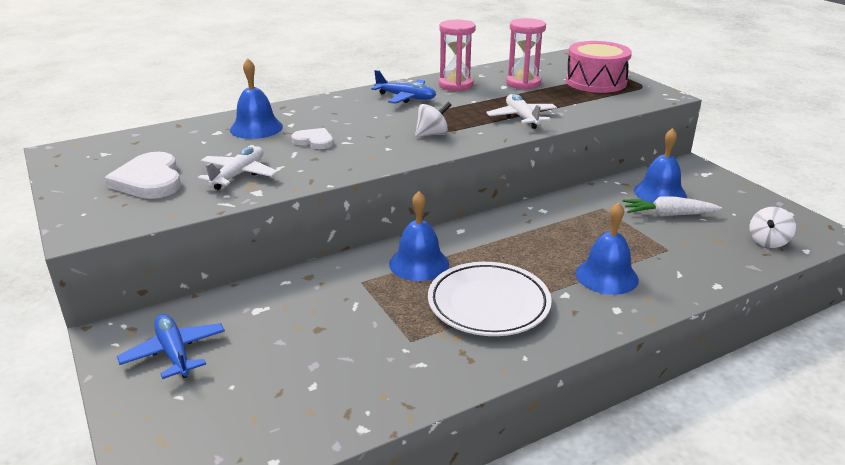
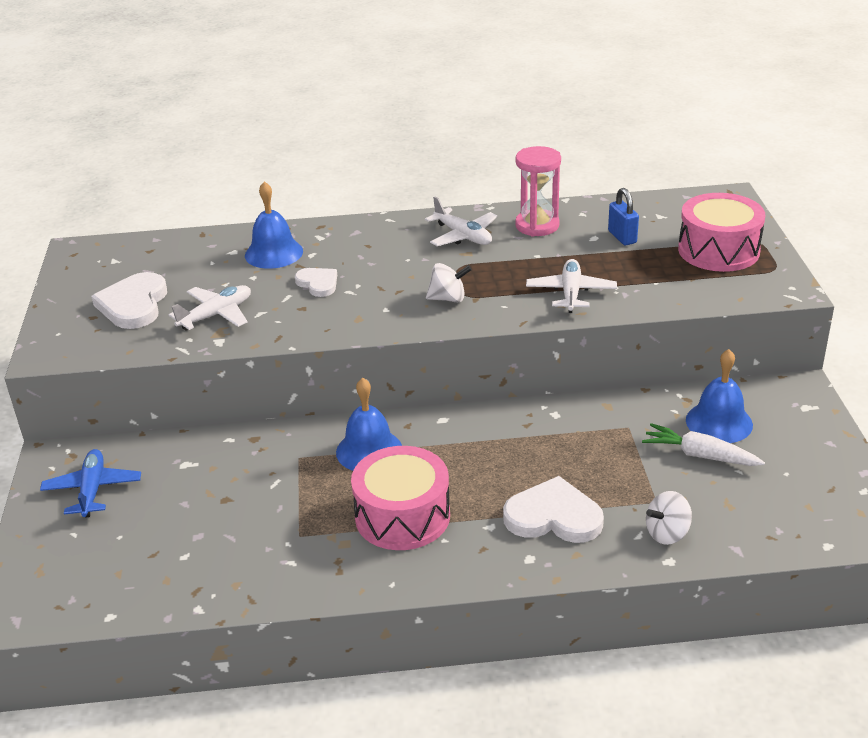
camera: 25 degrees right, 5 degrees up
blue plane [371,70,436,103] -> white plane [425,197,497,246]
white plate [428,262,552,336] -> pink drum [351,446,450,550]
pink hourglass [506,18,546,90] -> blue padlock [608,188,639,245]
blue bell [575,202,639,295] -> white heart [503,476,604,543]
white spinning top [749,207,796,248] -> white spinning top moved to [646,491,692,545]

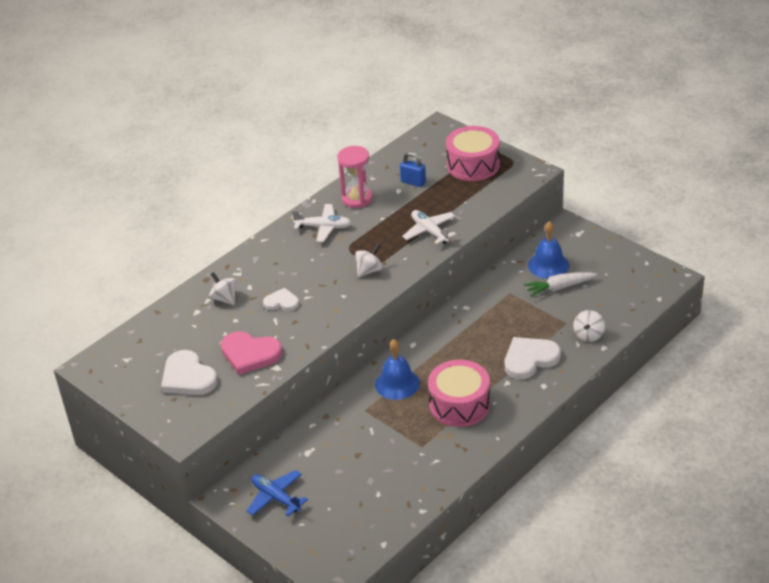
camera: 40 degrees left, 5 degrees up
white plane [169,285,251,331] -> pink heart [221,331,283,375]
blue bell [245,181,303,269] -> white spinning top [209,272,237,305]

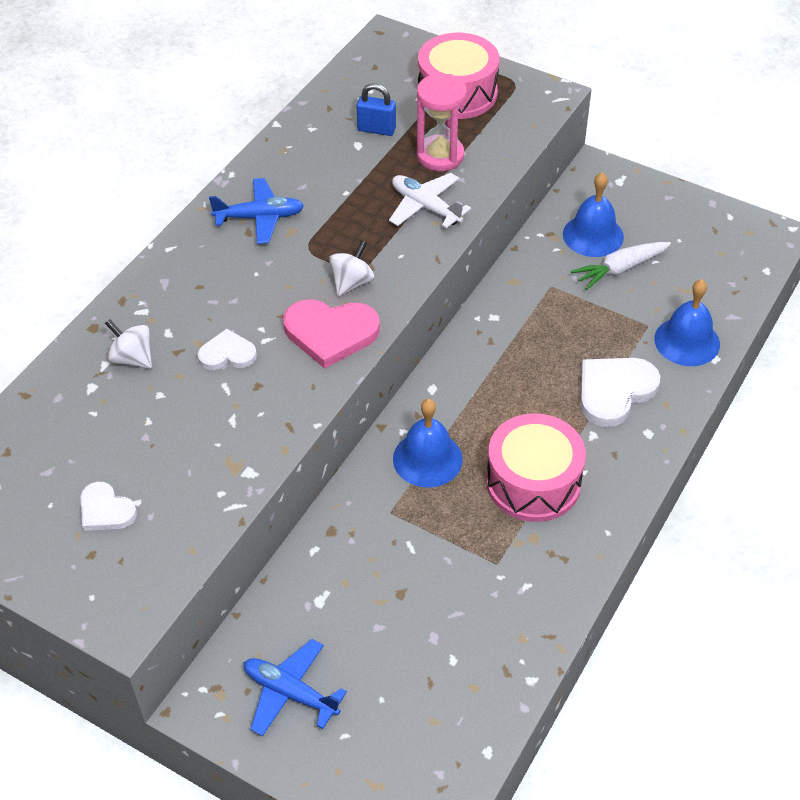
camera: 15 degrees left, 10 degrees up
white heart [161,350,217,395] -> white heart [80,482,137,531], size x0.59
pink heart [221,331,283,375] -> pink heart moved to [283,299,380,369]
white plane [292,204,352,242] -> blue plane [209,178,304,244]
pink hourglass [337,146,373,208] -> pink hourglass moved to [417,74,467,171]
white spinning top [573,310,605,342] -> blue bell [654,279,720,366]

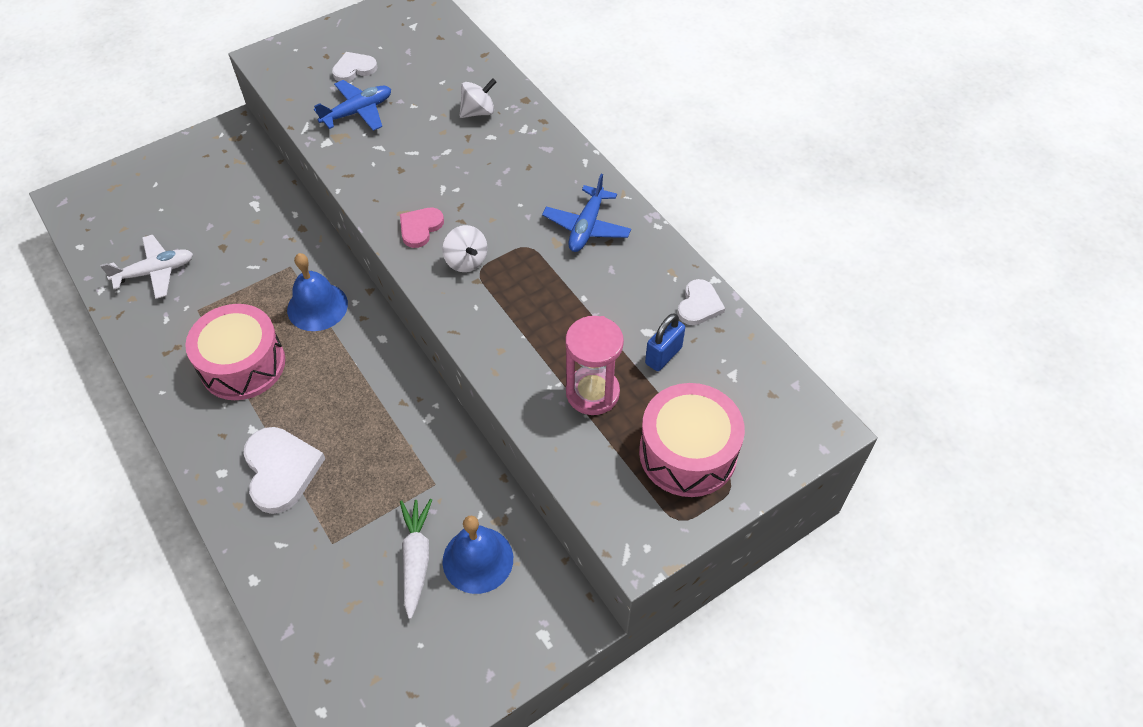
camera: 115 degrees right, 5 degrees up
white heart [198,329,257,370] -> white heart moved to [677,279,725,325]
blue plane [244,639,347,736] -> blue plane moved to [314,80,391,131]
pink heart [283,299,380,369] -> pink heart [400,208,444,248], size x0.59
white plane [389,173,471,229] -> white plane moved to [100,235,193,299]
blue bell [654,279,720,366] -> none

